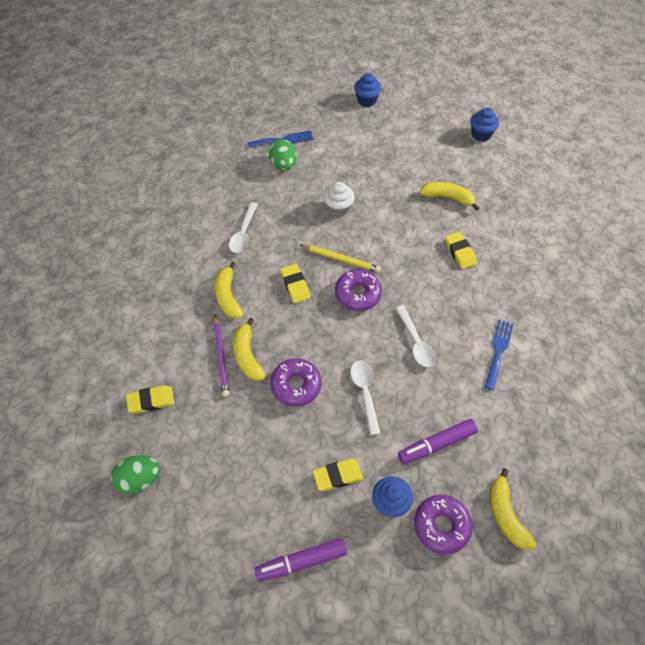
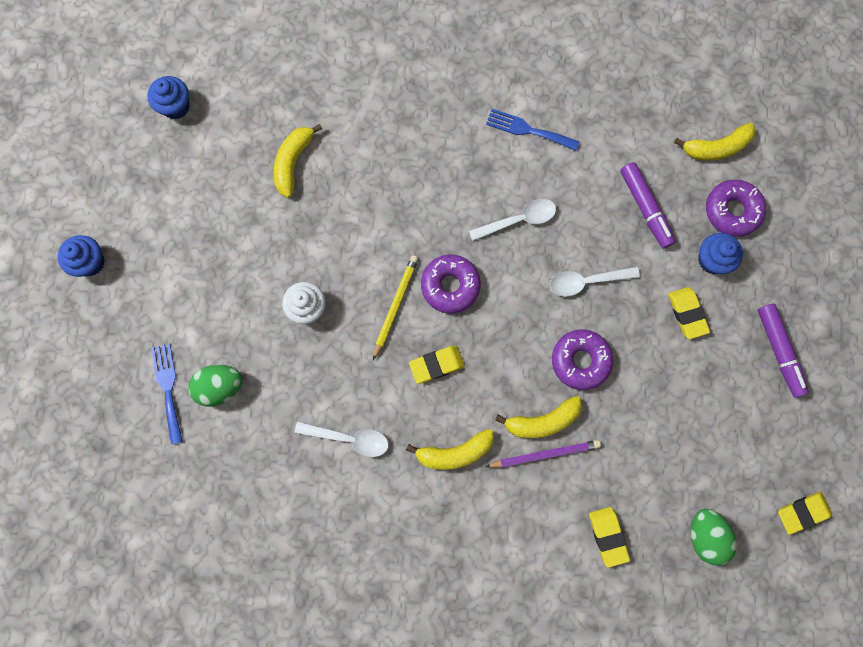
camera: 90 degrees left, 20 degrees up
yellow eraser [445,232,477,269] -> yellow eraser moved to [778,492,832,535]

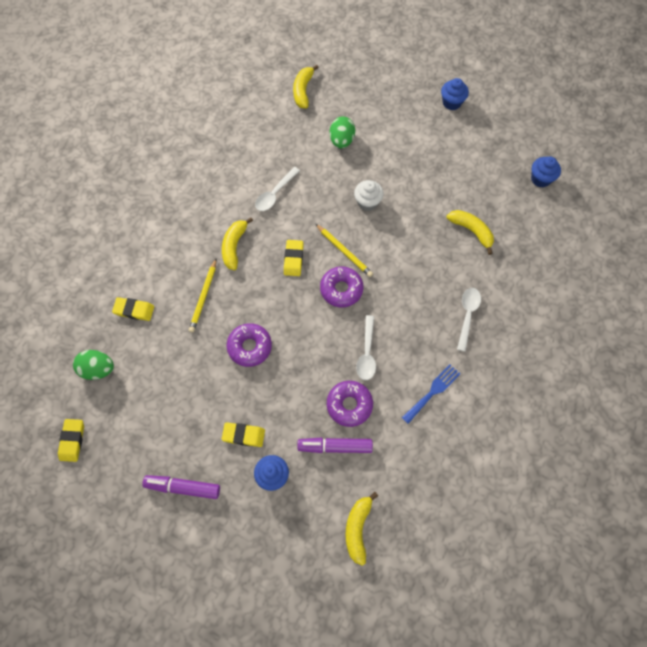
camera: 115 degrees right, 10 degrees down
blue fork [151,343,183,444] -> none
purple pencil [485,440,601,468] -> yellow pencil [189,259,216,332]
yellow banana [495,396,582,438] -> yellow banana moved to [293,65,319,109]
white spoon [550,267,640,297] -> white spoon moved to [457,288,481,352]
purple donut [706,180,766,237] -> purple donut moved to [327,381,373,427]

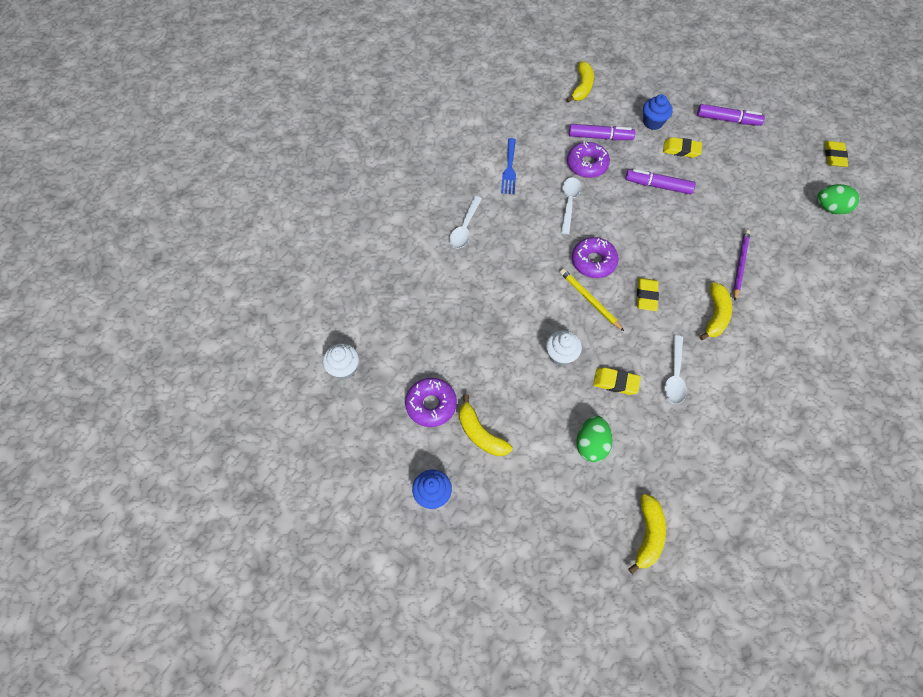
camera: 175 degrees left, 5 degrees down
yellow eraser [112,297,154,321] -> yellow eraser moved to [593,367,641,395]
yellow pencil [189,259,216,332] -> purple pencil [733,230,750,301]
purple donut [226,323,272,367] -> purple donut moved to [405,378,457,427]
white spoon [255,167,300,211] -> white spoon turned 150 degrees clockwise [664,335,687,404]
blue fork [402,365,460,424] -> blue fork turned 45 degrees counterclockwise [501,138,516,194]
yellow banana [447,210,494,255] -> yellow banana moved to [459,395,512,456]
blue cupcake [531,157,561,187] -> white cupcake [323,344,359,380]
none -> purple marker [625,169,696,195]

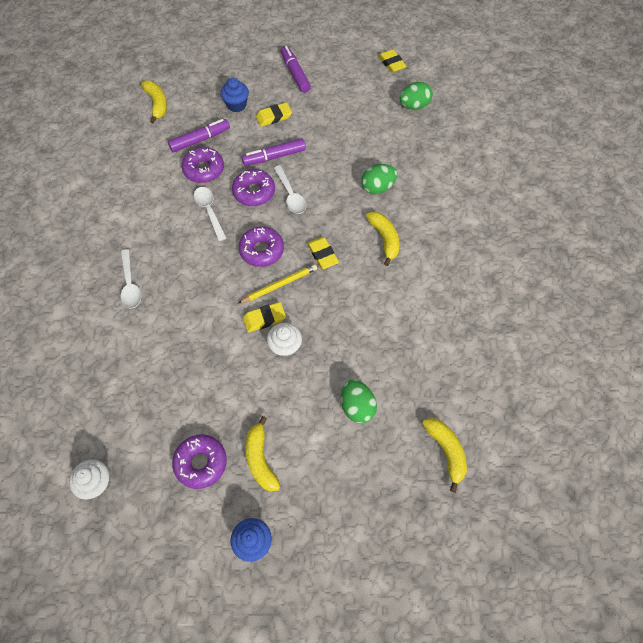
camera: 35 degrees left, 0 degrees up
yellow banana [459,395,512,456] -> yellow banana turned 60 degrees clockwise [245,416,281,492]
blue fork [501,138,516,194] -> none
yellow pencil [560,269,624,331] -> yellow pencil turned 135 degrees clockwise [239,264,317,303]
yellow eraser [593,367,641,395] -> yellow eraser moved to [243,302,286,332]
white spoon [664,335,687,404] -> white spoon moved to [274,165,306,214]
purple marker [697,104,765,126] -> purple marker turned 90 degrees counterclockwise [281,46,311,93]
purple pencil [733,230,750,301] -> green egg [361,164,397,194]
none -> purple donut [232,169,275,206]

